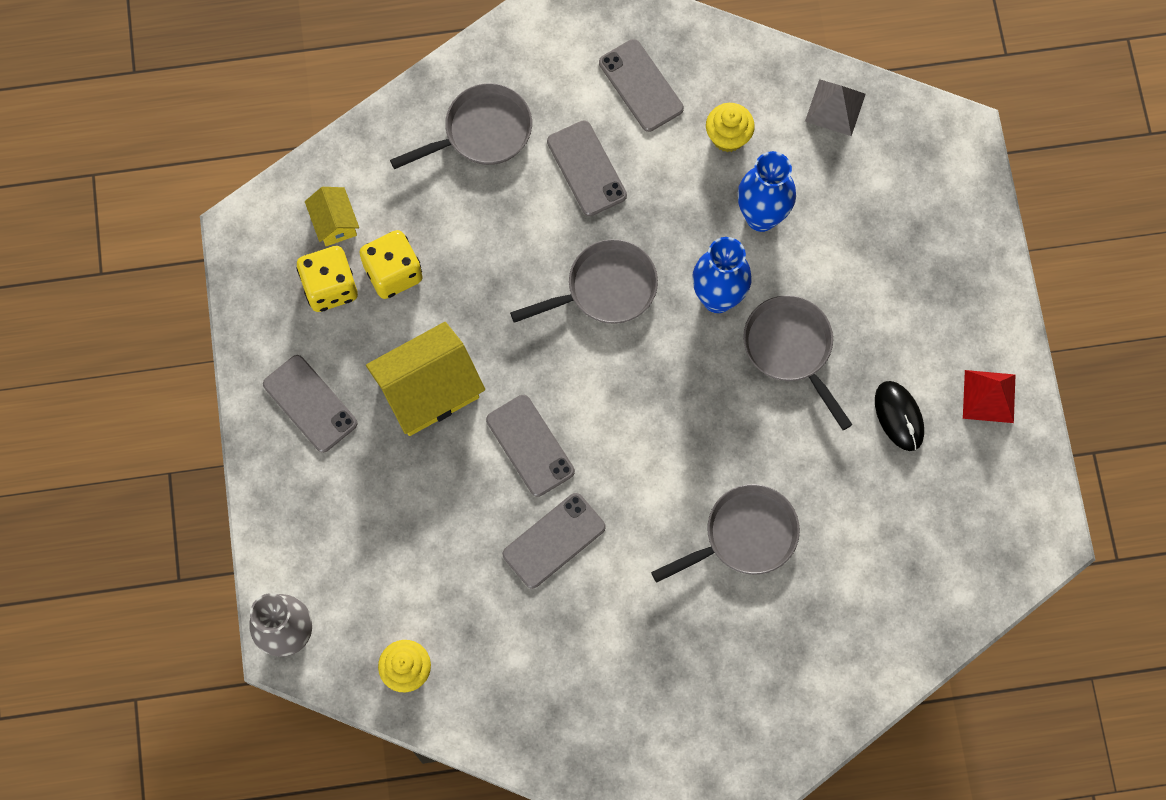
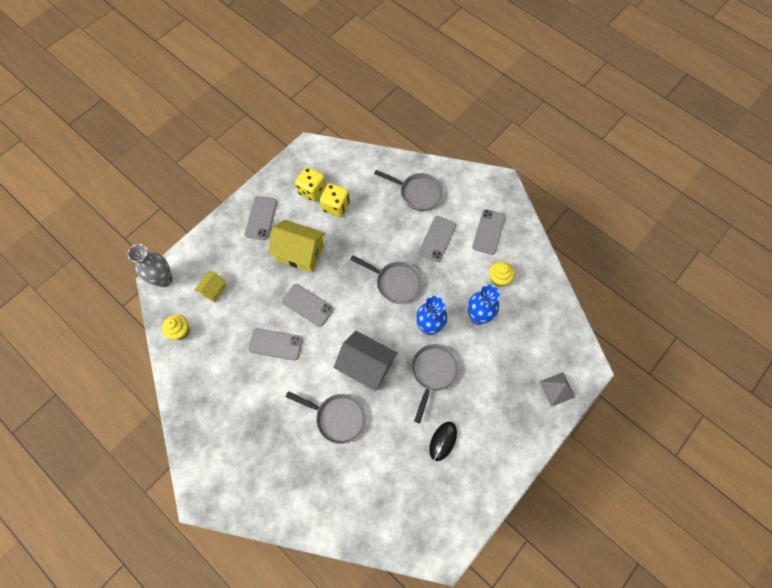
camera: 50 degrees right, 5 degrees down
yellow house [305,187,359,246] -> yellow house moved to [194,271,227,302]
grey phone [486,395,575,497] -> grey phone turned 75 degrees counterclockwise [282,284,334,327]
grey pyramid [805,79,866,136] -> grey pyramid moved to [539,372,575,407]
red pyramid [963,370,1015,423] -> none
none -> grey house [333,331,397,391]

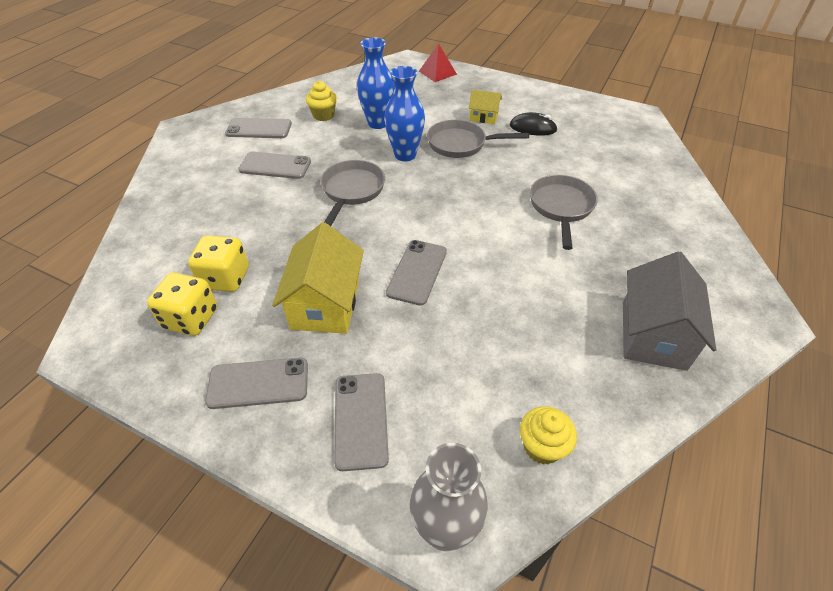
camera: 105 degrees left, 20 degrees down
yellow house [194,271,227,302] -> yellow house moved to [469,90,502,124]
grey phone [248,328,303,360] -> grey phone moved to [334,373,389,471]
grey house [333,331,397,391] -> grey house moved to [623,251,716,371]
grey pan [374,170,443,211] -> none
grey pyramid [539,372,575,407] -> red pyramid [419,44,457,82]

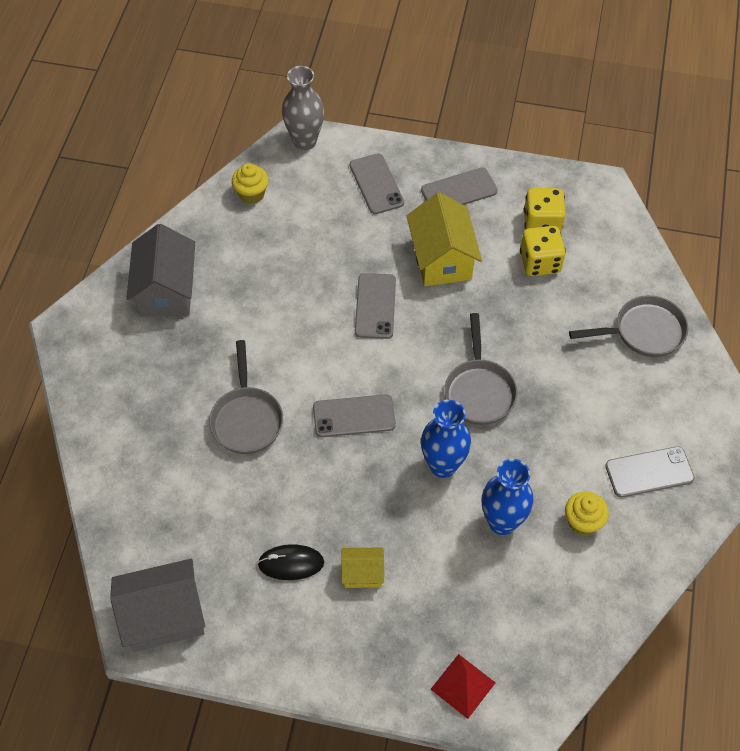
camera: 165 degrees right, 10 degrees up
grey phone [238,152,311,179] -> grey phone moved to [313,394,396,437]
grey pan [427,120,529,158] -> grey pan moved to [569,295,689,357]
none -> grey house [110,559,205,652]

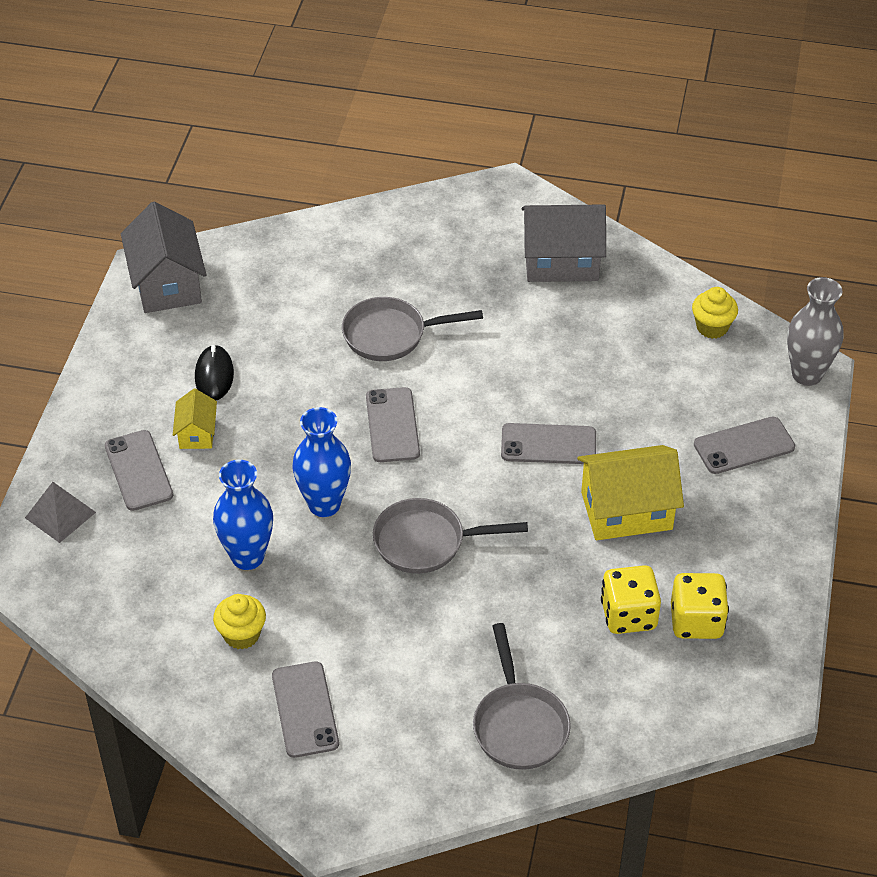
camera: 90 degrees right, 10 degrees down
grey phone [421,168,498,205] -> grey phone moved to [105,430,173,511]
red pyramid [430,654,496,719] -> grey pyramid [25,482,96,543]

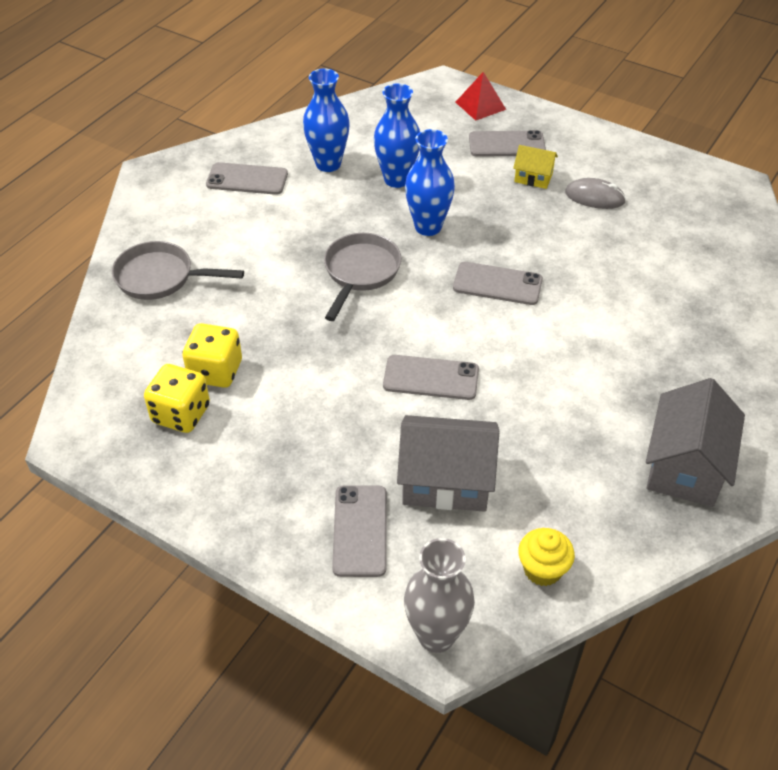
camera: 110 degrees right, 0 degrees up
grey pyramid [25,482,96,543] -> red pyramid [455,72,506,121]
grey house [121,202,206,313] -> grey house moved to [397,415,499,512]
black mouse [195,345,234,400] -> grey mouse [565,178,626,209]
yellow cupcake [213,594,266,650] -> blue vase [303,68,350,172]
grey pan [342,297,483,361] -> none
grey phone [501,423,596,464] -> grey phone turned 75 degrees clockwise [383,355,479,400]
yellow house [577,445,684,540] -> none

